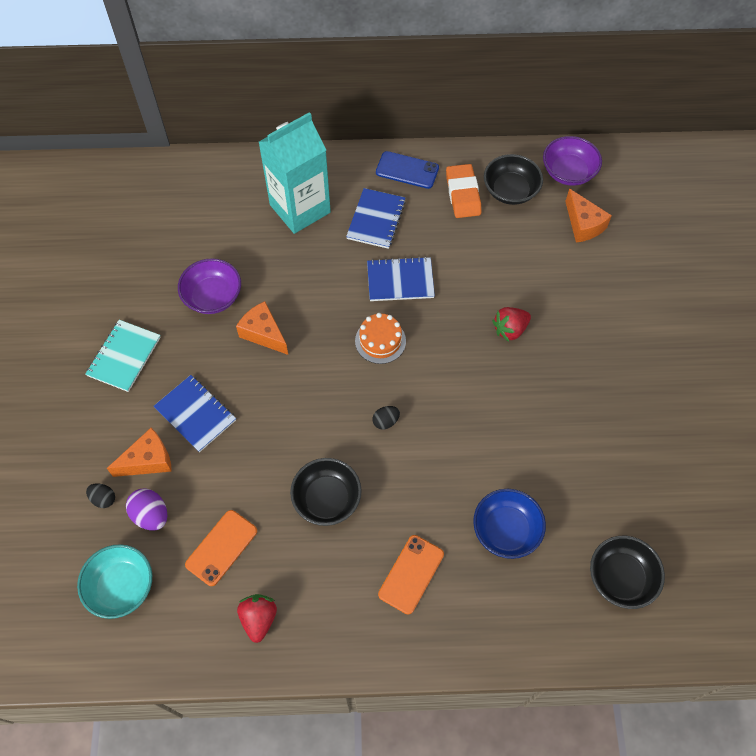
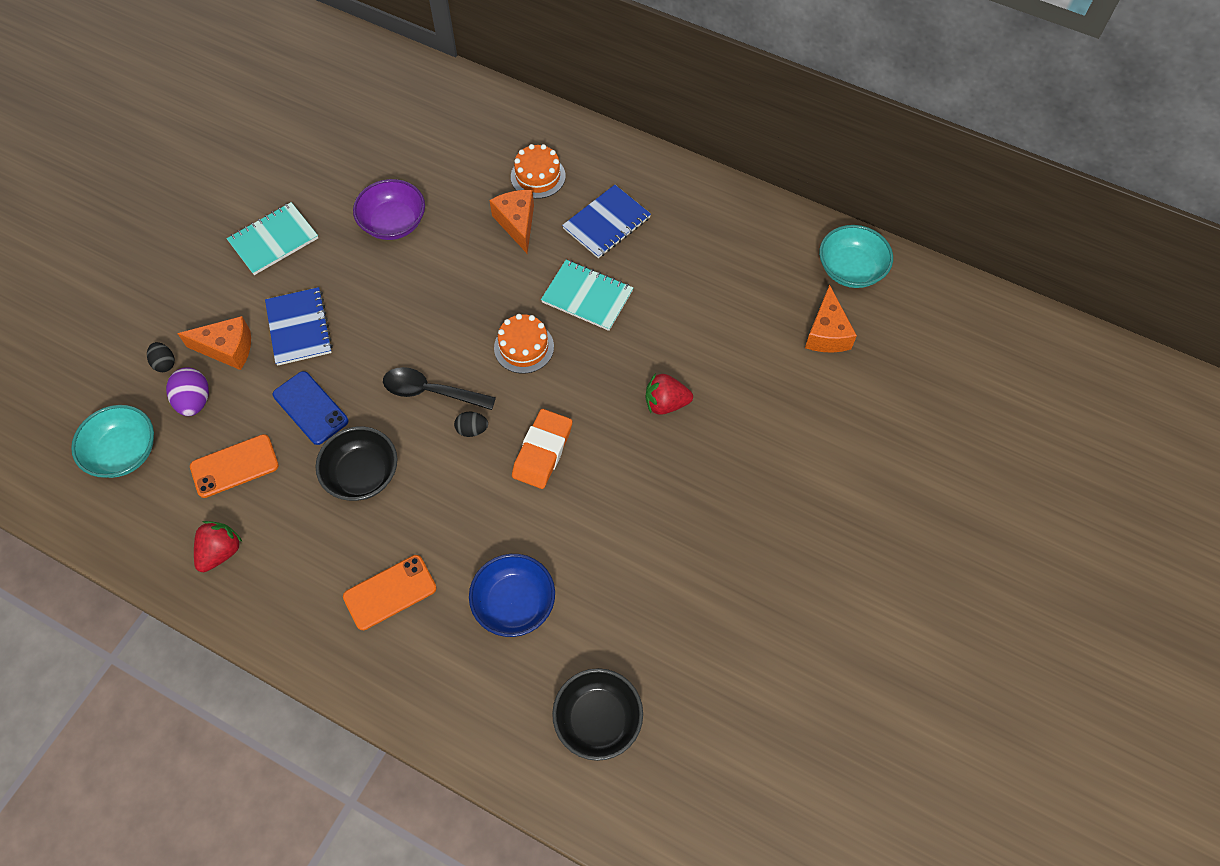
camera: 30 degrees right, 0 degrees up
orange cheese [236,301,288,355] -> orange cheese moved to [490,190,534,254]
turquoise carton [259,112,331,234] -> orange cake [511,144,566,199]
blue notebook [367,256,435,301] -> turquoise notebook [541,260,633,331]
blue phone [376,151,439,189] -> blue phone moved to [273,371,348,445]
orange eraser [446,164,481,218] -> orange eraser moved to [512,409,572,489]
black bowl [484,154,543,205] -> none
purple bowl [543,136,602,186] -> turquoise bowl [819,225,893,288]
none -> black spoon [383,367,496,410]

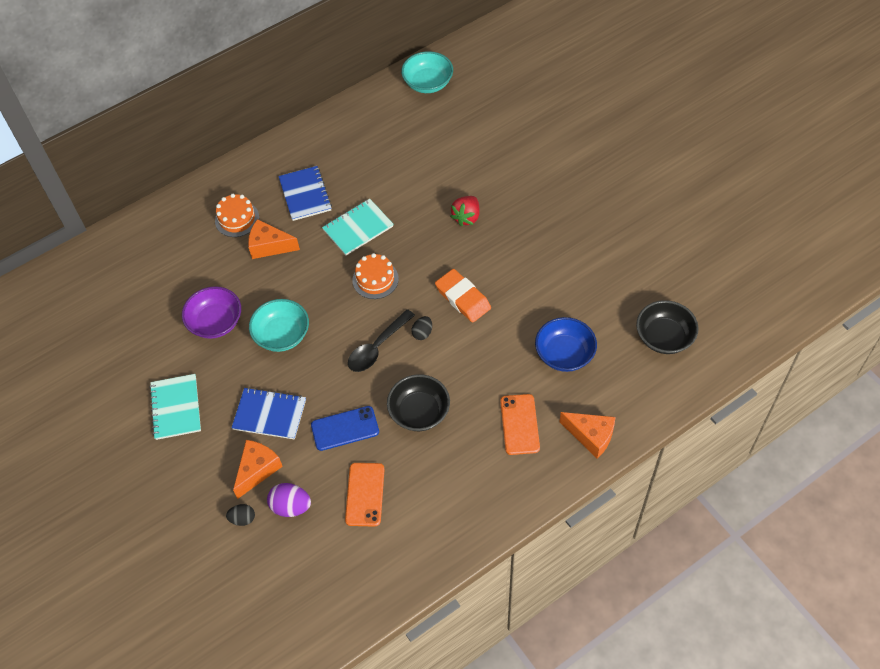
camera: 60 degrees left, 5 degrees down
turquoise bowl [71,405,154,478] -> turquoise bowl moved to [249,299,309,352]
red strawberry [194,521,242,572] -> none
orange cheese [805,284,857,353] -> orange cheese moved to [560,412,616,459]

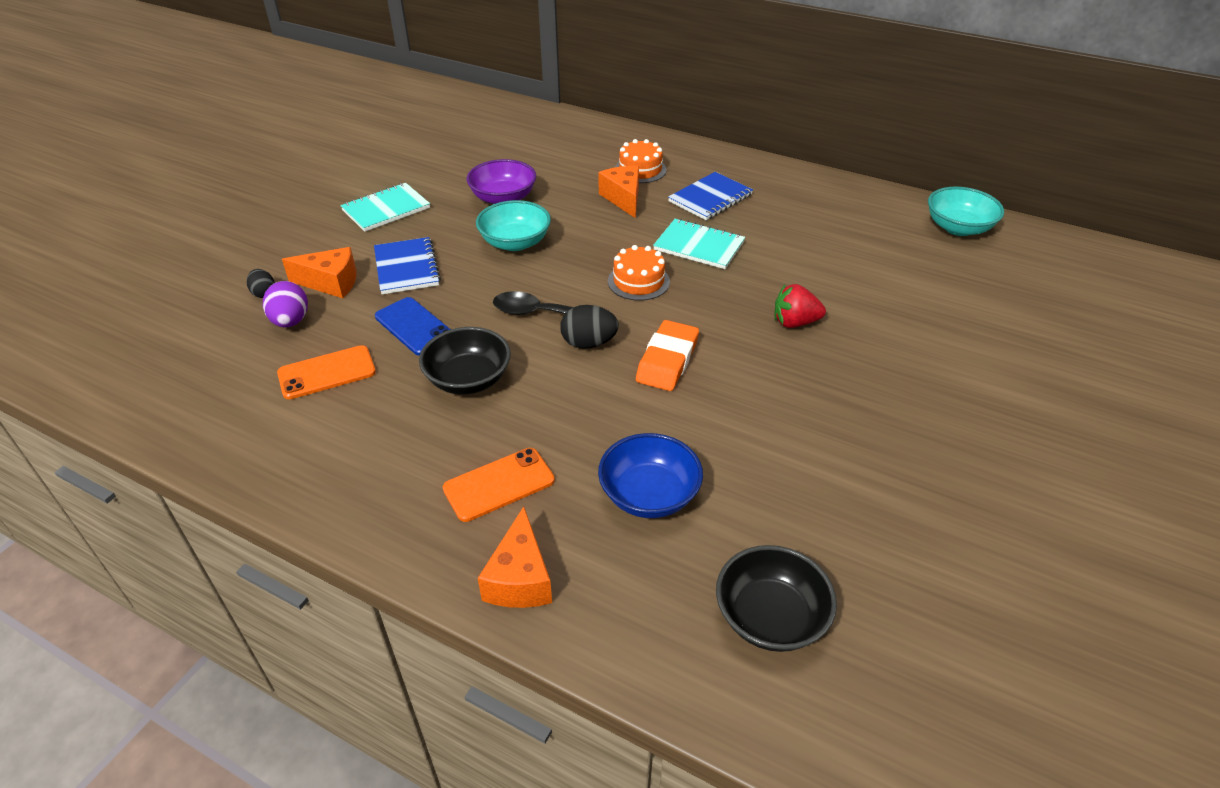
camera: 60 degrees right, 15 degrees down
black egg [411,316,432,340] -> black egg [560,305,619,349], size x1.57

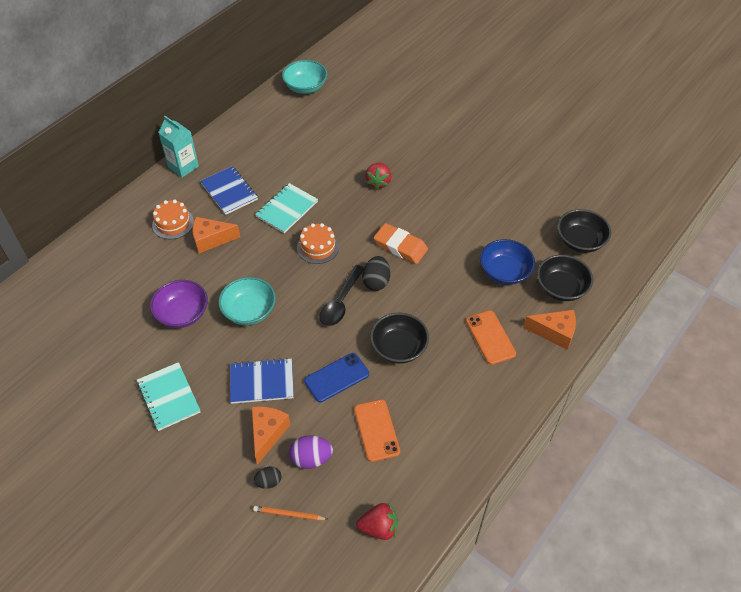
camera: 80 degrees left, 10 degrees up
none -> turquoise carton [158,116,199,178]
none -> orange pencil [253,506,328,521]
none -> red strawberry [356,503,398,540]
none -> black bowl [537,255,593,301]

